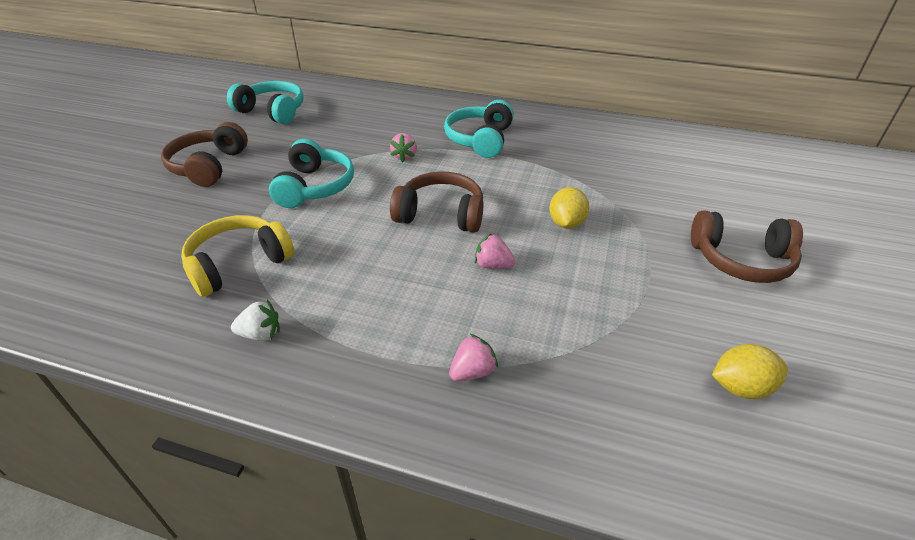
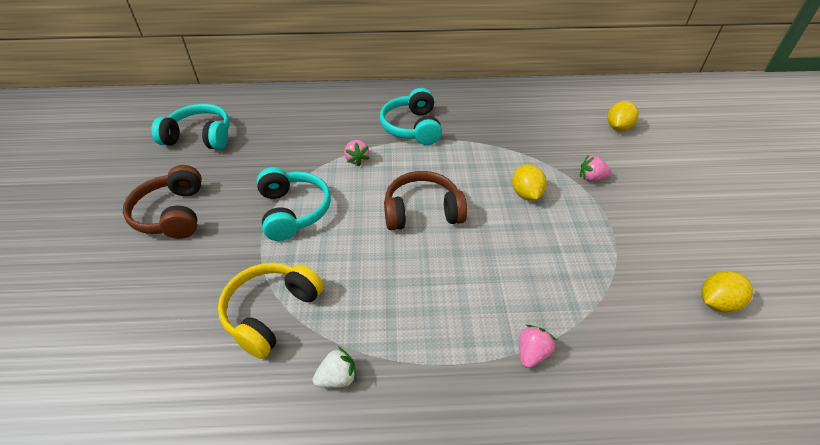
camera: 20 degrees left, 5 degrees up
pink strawberry [475,233,516,269] -> pink strawberry moved to [580,155,612,182]
brown headphones [691,210,803,283] -> none
none -> yellow lemon [608,101,639,131]

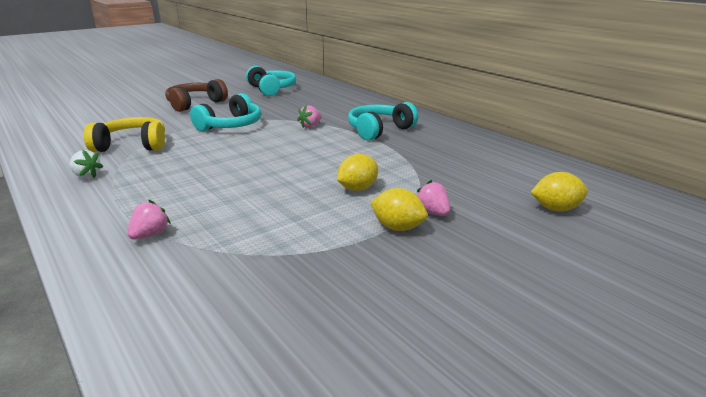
camera: 55 degrees right, 20 degrees down
brown headphones [384,171,467,231] -> none
pink strawberry [519,325,556,368] -> pink strawberry turned 60 degrees counterclockwise [127,200,171,240]
yellow lemon [701,271,753,313] -> yellow lemon moved to [370,188,427,231]

